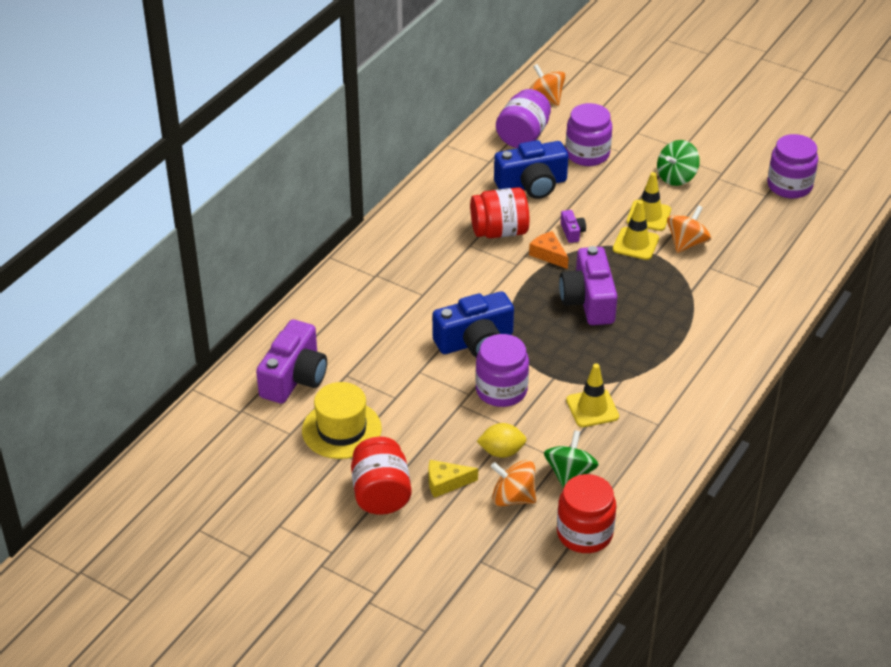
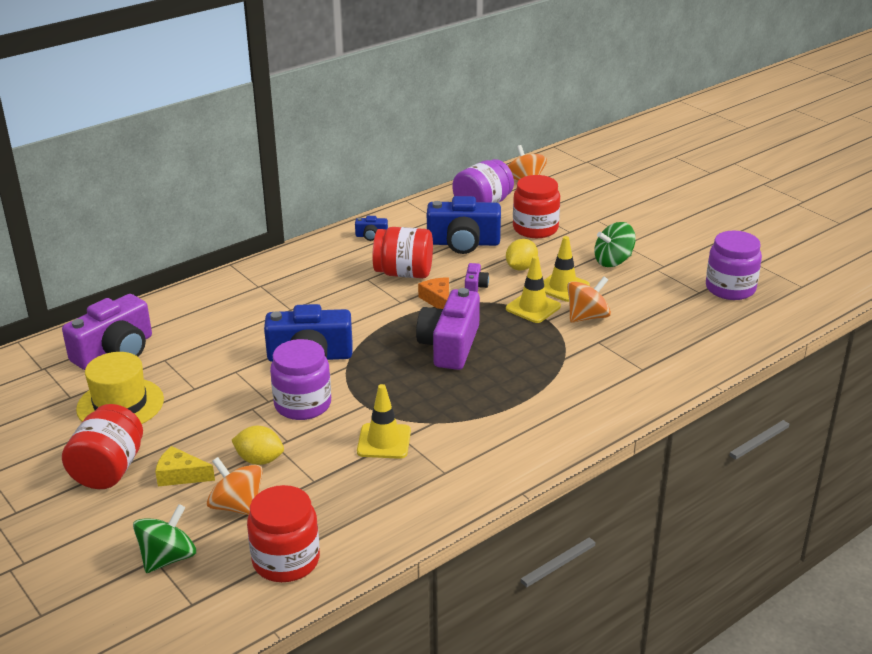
camera: 20 degrees right, 10 degrees down
green spinning top [544,430,599,489] -> green spinning top moved to [133,504,196,573]
purple jar [566,103,612,166] -> red jar [513,175,560,238]
none -> blue camera [355,216,388,241]
none -> yellow lemon [506,239,538,271]

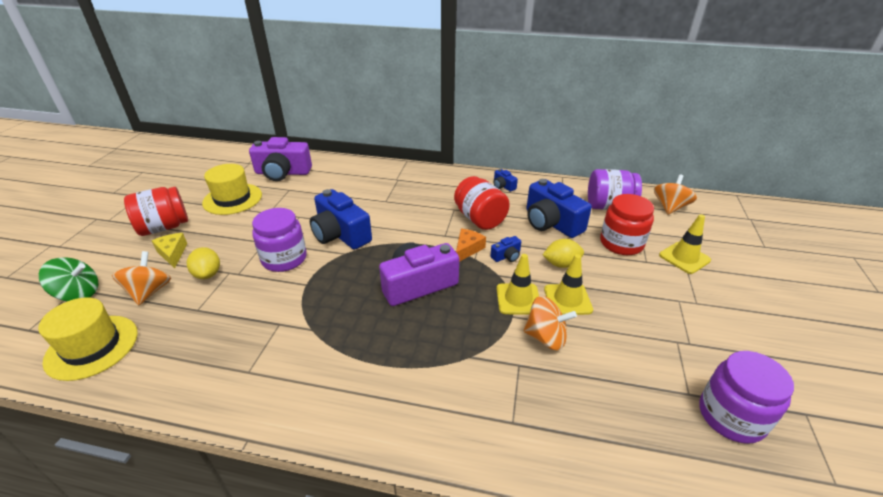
camera: 50 degrees right, 5 degrees up
red jar [247,485,320,582] -> yellow hat [38,297,138,381]
yellow traffic cone [357,384,411,459] -> yellow traffic cone moved to [659,214,711,274]
purple camera [465,263,489,292] -> blue camera [490,236,521,262]
green spinning top [594,222,636,267] -> none

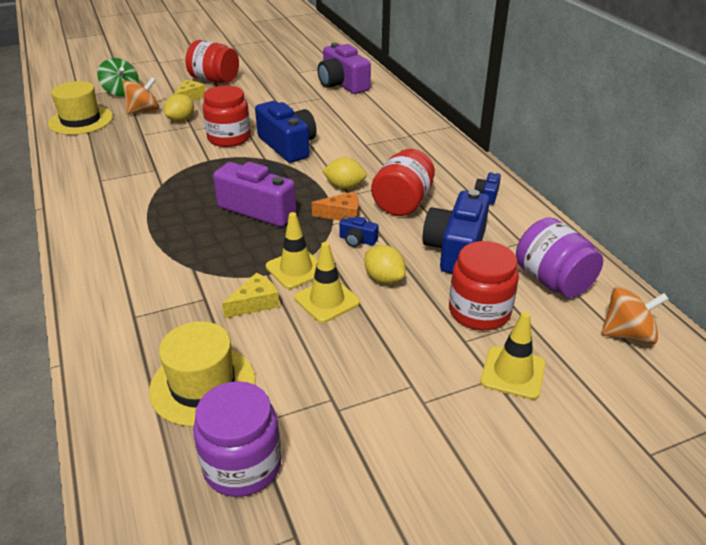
camera: 55 degrees right, 0 degrees up
yellow hat [202,164,262,215] -> yellow hat moved to [149,321,256,427]
purple jar [252,208,307,272] -> red jar [202,85,251,147]
blue camera [310,189,372,250] -> blue camera turned 135 degrees clockwise [255,101,317,163]
orange spinning top [523,296,577,350] -> yellow cheese [222,273,280,318]
none -> yellow lemon [322,158,367,189]

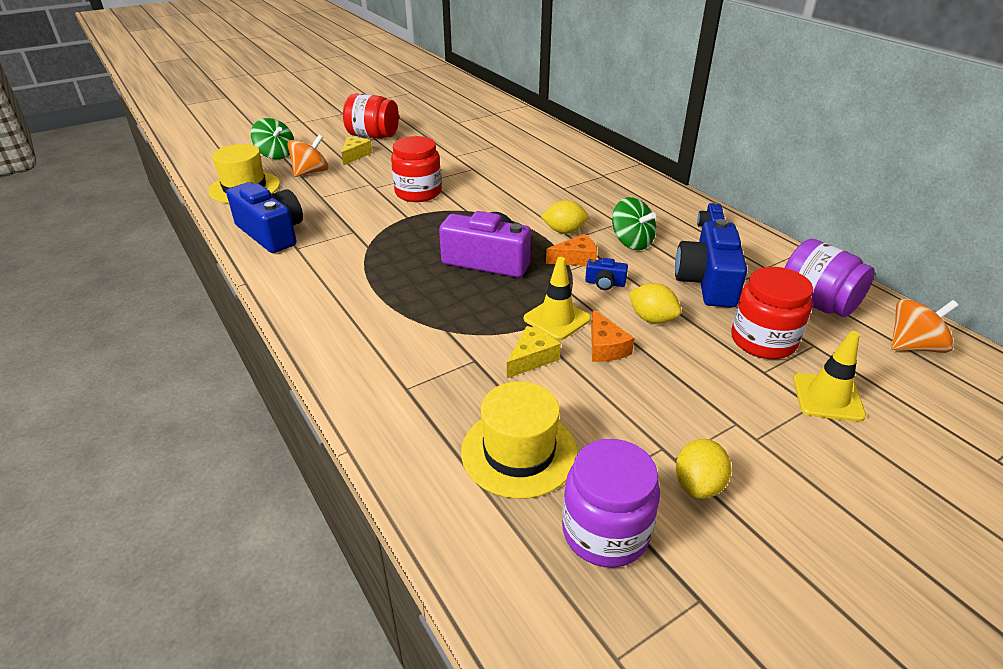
camera: 10 degrees left, 0 degrees up
yellow lemon [164,94,194,122] -> yellow lemon moved to [676,439,731,499]
blue camera [255,101,317,163] -> blue camera moved to [226,182,303,253]
yellow traffic cone [294,242,360,323] -> orange cheese [591,309,634,362]
purple camera [318,43,371,94] -> none
red jar [371,149,435,216] -> green spinning top [612,197,656,250]

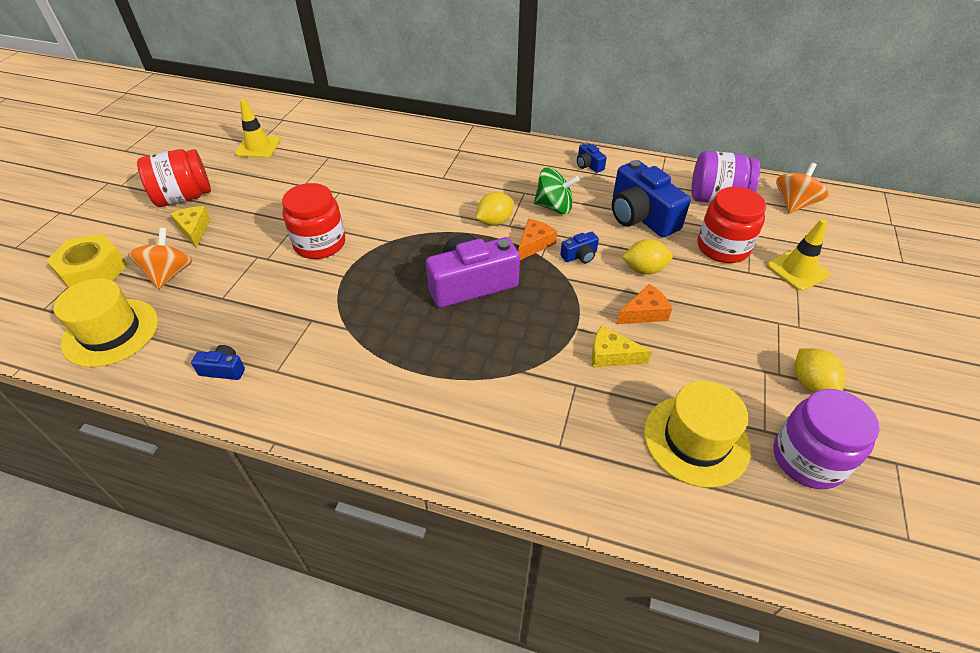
camera: 40 degrees left, 10 degrees up
blue camera [226,182,303,253] -> blue camera [191,345,245,380], size x0.44
green spinning top [251,118,294,159] -> yellow nut [46,233,127,288]
yellow cheese [507,326,561,378] -> yellow cheese turned 75 degrees counterclockwise [591,325,652,367]
yellow traffic cone [524,257,591,340] -> yellow traffic cone moved to [235,99,280,158]
orange cheese [591,309,634,362] -> orange cheese turned 60 degrees counterclockwise [616,284,672,324]

